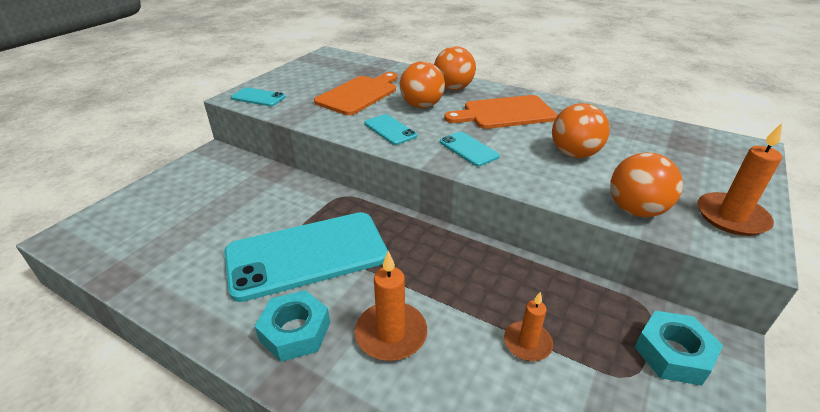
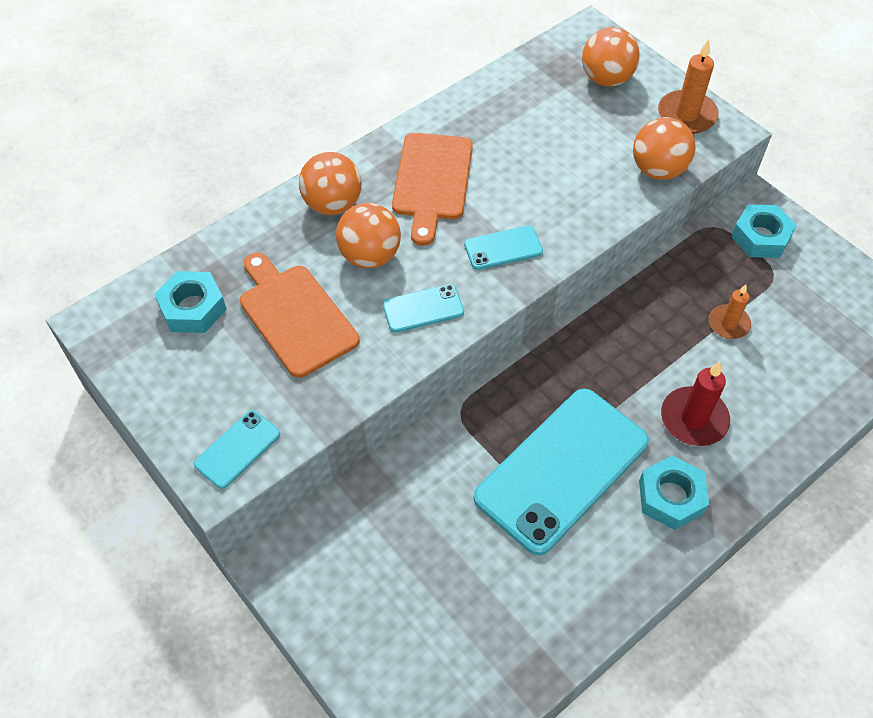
camera: 70 degrees left, 20 degrees up
turquoise phone [224,212,388,302] -> turquoise phone turned 45 degrees clockwise [474,389,649,555]
orange candle [355,251,427,361] -> red candle [661,361,730,446]
orange ball [552,103,610,158] -> orange ball moved to [582,27,640,87]
none -> turquoise nut [154,271,226,333]

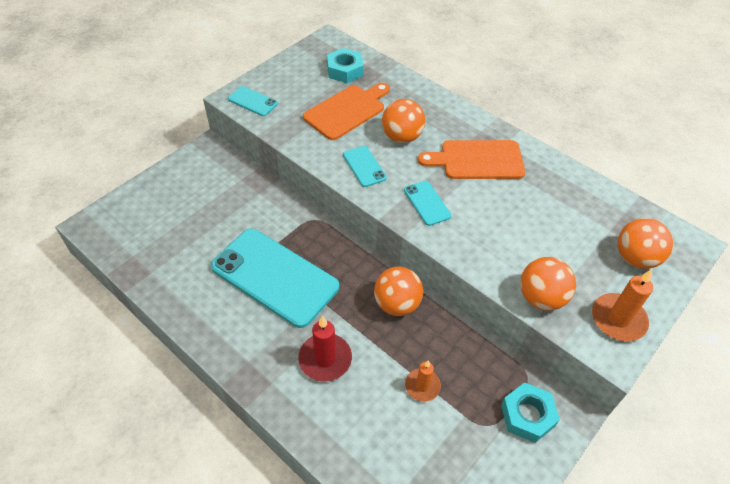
camera: 80 degrees right, 5 degrees down
orange ball [299,152,362,215] -> orange ball moved to [374,267,423,316]
turquoise nut [639,455,709,530] -> none

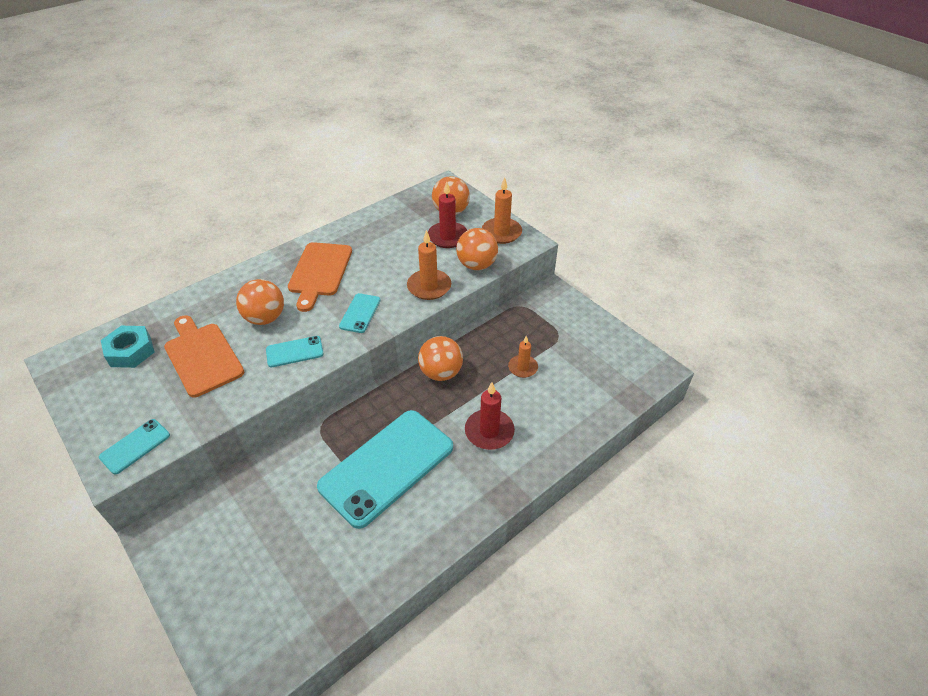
camera: 80 degrees left, 5 degrees down
turquoise phone [404,181,451,226] -> turquoise phone turned 60 degrees counterclockwise [339,293,380,333]
turquoise nut [501,382,560,443] -> none
none -> orange candle [407,230,451,300]
none -> red candle [428,181,467,248]

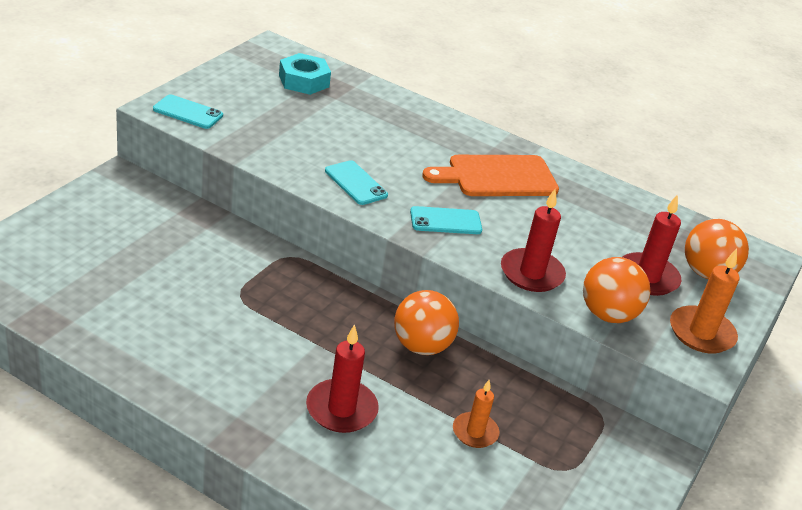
camera: 65 degrees right, 10 degrees down
orange cutting board [164,315,244,397] -> none
orange ball [236,279,284,325] -> none
turquoise phone [317,410,453,529] -> none
orange candle [407,230,451,300] -> red candle [501,189,566,292]

